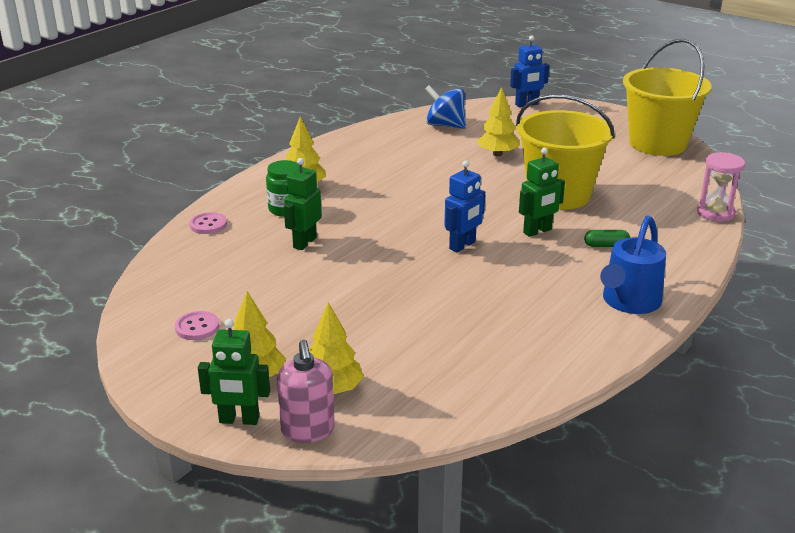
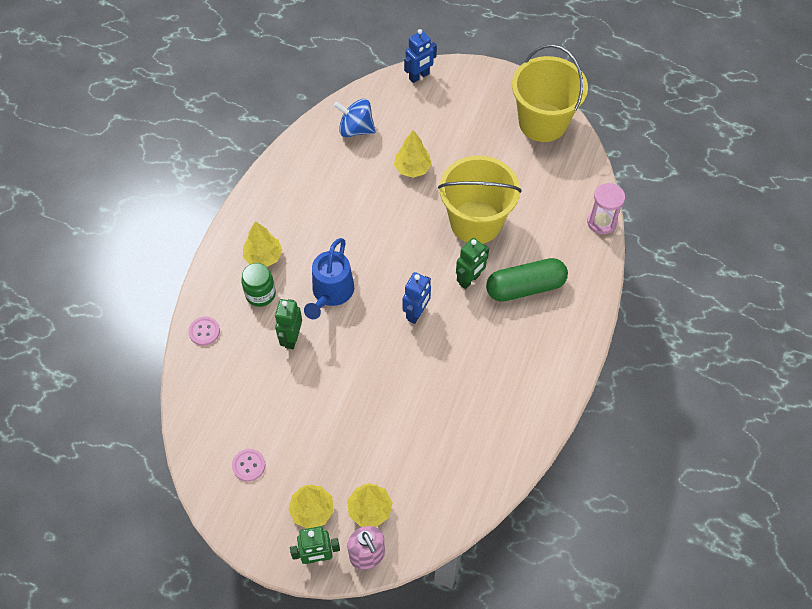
camera: 15 degrees left, 30 degrees up
green capsule [584,230,630,247] -> green capsule [486,258,568,302], size x2.32
blue watering can [600,215,666,314] -> blue watering can moved to [304,238,354,319]

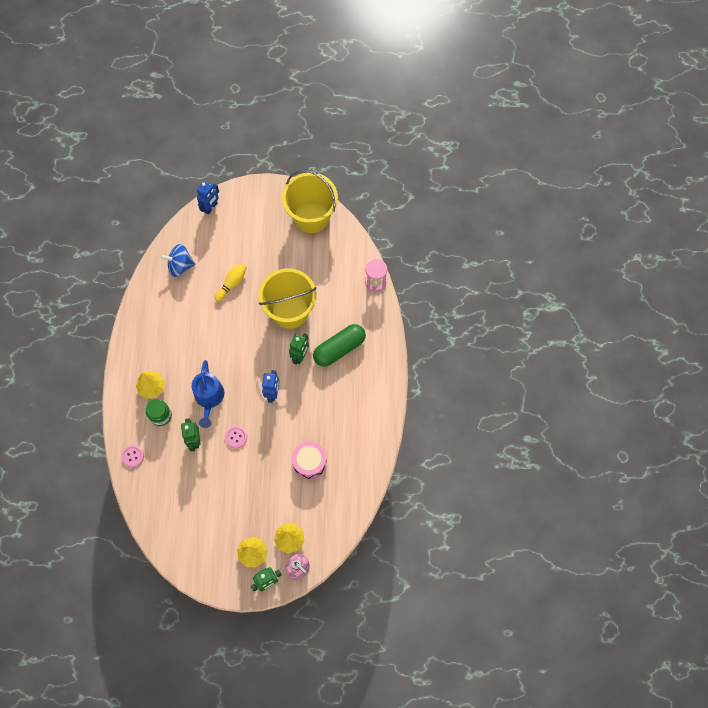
camera: 20 degrees left, 10 degrees up
pink button [232,449,265,482] -> pink button moved to [225,426,247,448]
yellow tree [394,130,432,178] -> yellow bowling pin [215,264,247,302]
none -> pink drum [292,441,327,480]

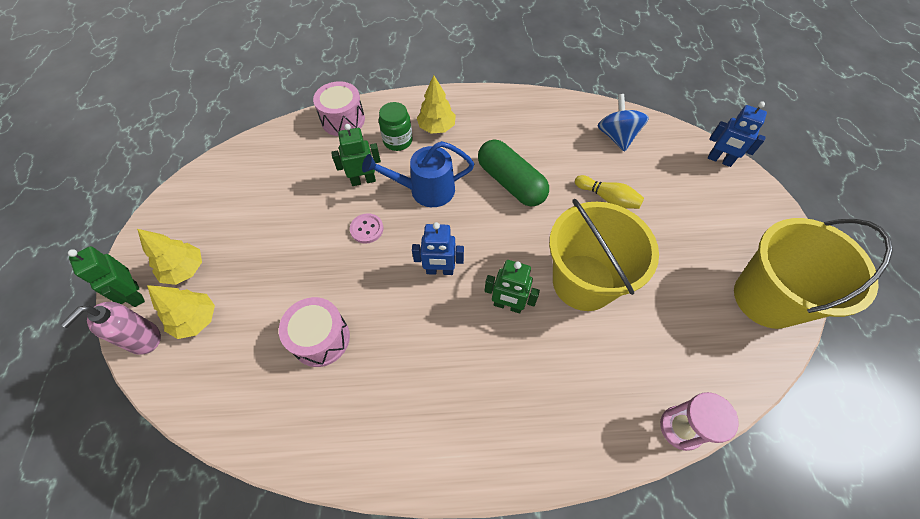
camera: 85 degrees right, 10 degrees down
pink button [121,445,144,468] -> pink drum [313,81,365,136]
green capsule [313,324,366,367] -> green capsule moved to [478,139,549,206]

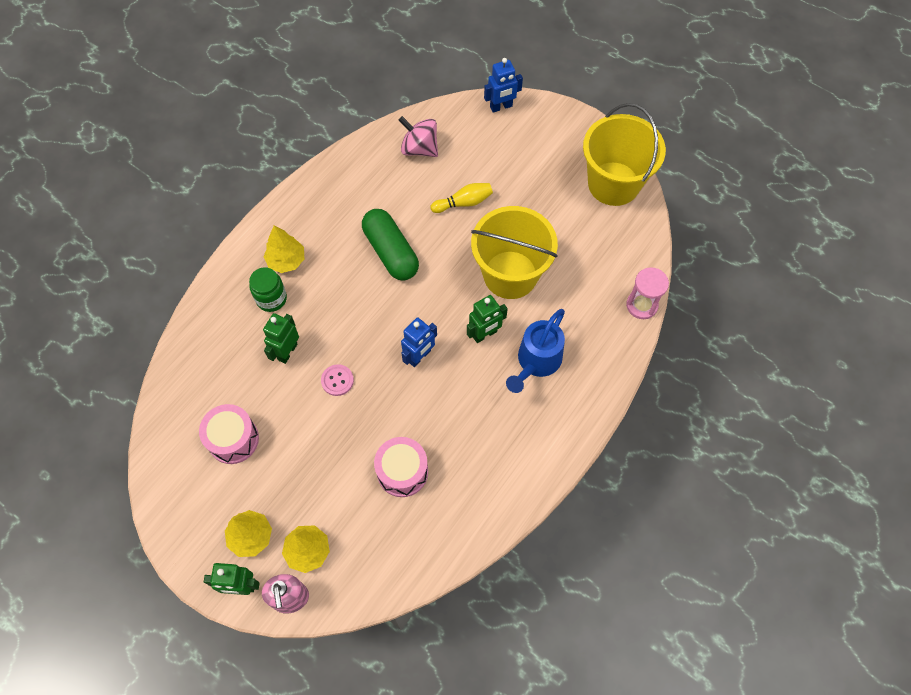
camera: 50 degrees left, 5 degrees up
pink drum [313,81,365,136] -> pink drum moved to [199,404,259,464]
blue watering can [362,141,474,207] -> blue watering can moved to [506,309,565,393]
green capsule [478,139,549,206] -> green capsule turned 60 degrees clockwise [362,209,419,281]
blue spinning top [598,94,649,152] -> pink spinning top [399,116,438,157]

